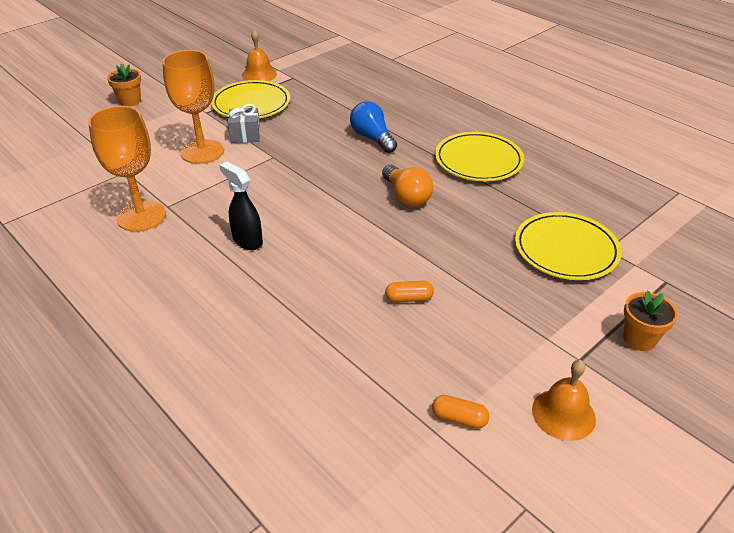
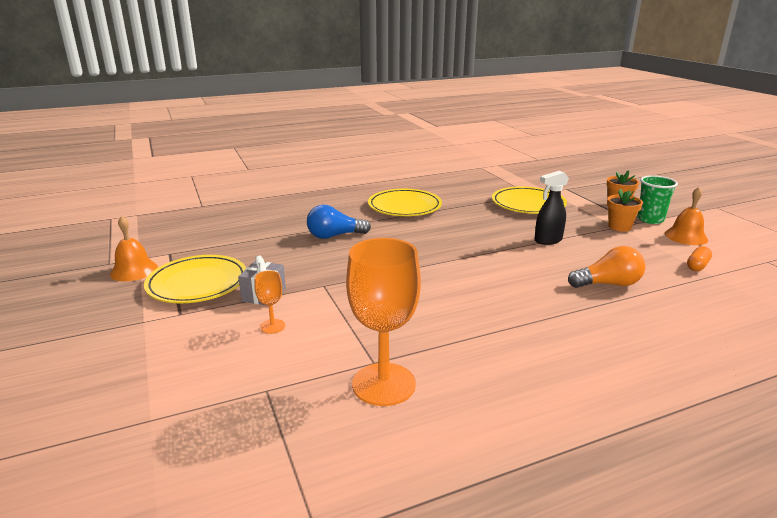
camera: 70 degrees left, 15 degrees down
orange flower pot [107,64,141,106] -> orange flower pot moved to [607,189,643,232]
orange goblet [162,50,224,164] -> orange goblet [254,270,285,334], size x0.45
black spray bottle [219,162,263,250] -> black spray bottle moved to [534,171,569,245]
orange light bulb [382,165,433,207] -> orange light bulb moved to [568,246,646,288]
orange capsule [385,281,434,303] -> none
none -> green cup [637,175,678,224]

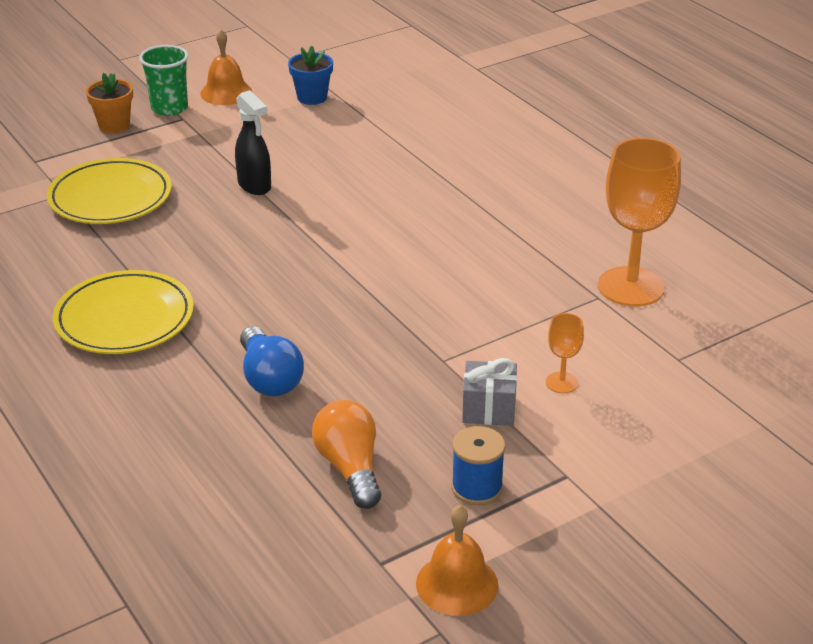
camera: 100 degrees left, 10 degrees up
yellow plate [144,255,246,303] -> blue spool [451,426,505,505]
orange light bulb [568,246,646,288] -> orange light bulb moved to [312,400,381,509]
orange flower pot [607,189,643,232] -> none
orange capsule [687,246,712,271] -> blue flower pot [288,45,333,105]

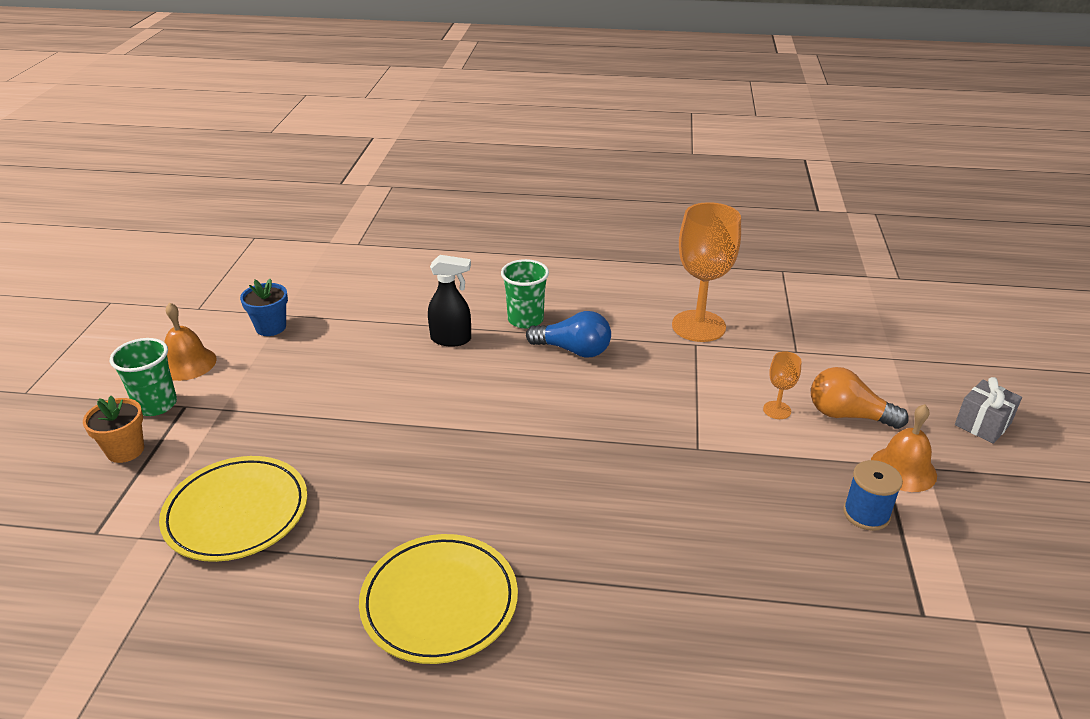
camera: 50 degrees left, 0 degrees up
black spray bottle [235,90,271,195] -> black spray bottle moved to [428,255,471,347]
blue light bulb [240,326,304,396] -> blue light bulb moved to [526,311,611,358]
orange light bulb [312,400,381,509] -> orange light bulb moved to [811,367,909,429]
orange bell [416,505,499,616] -> orange bell moved to [871,404,937,492]
grey gift [462,358,517,426] -> grey gift moved to [955,377,1022,444]
none -> green cup [501,259,549,329]

